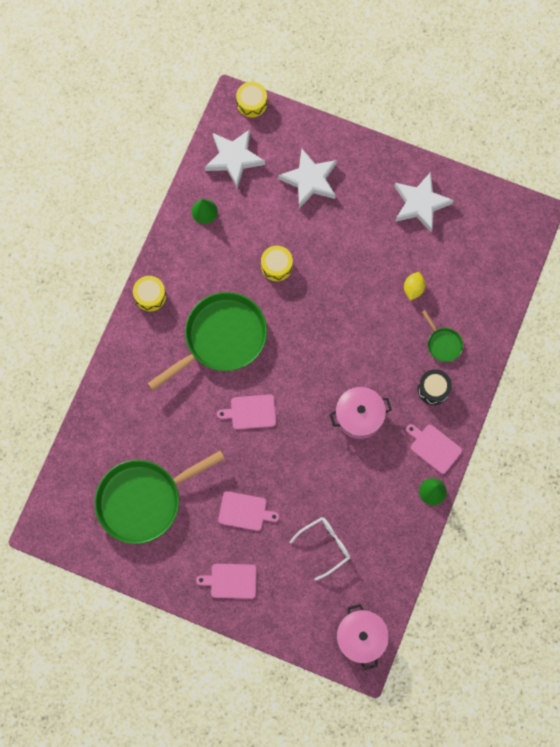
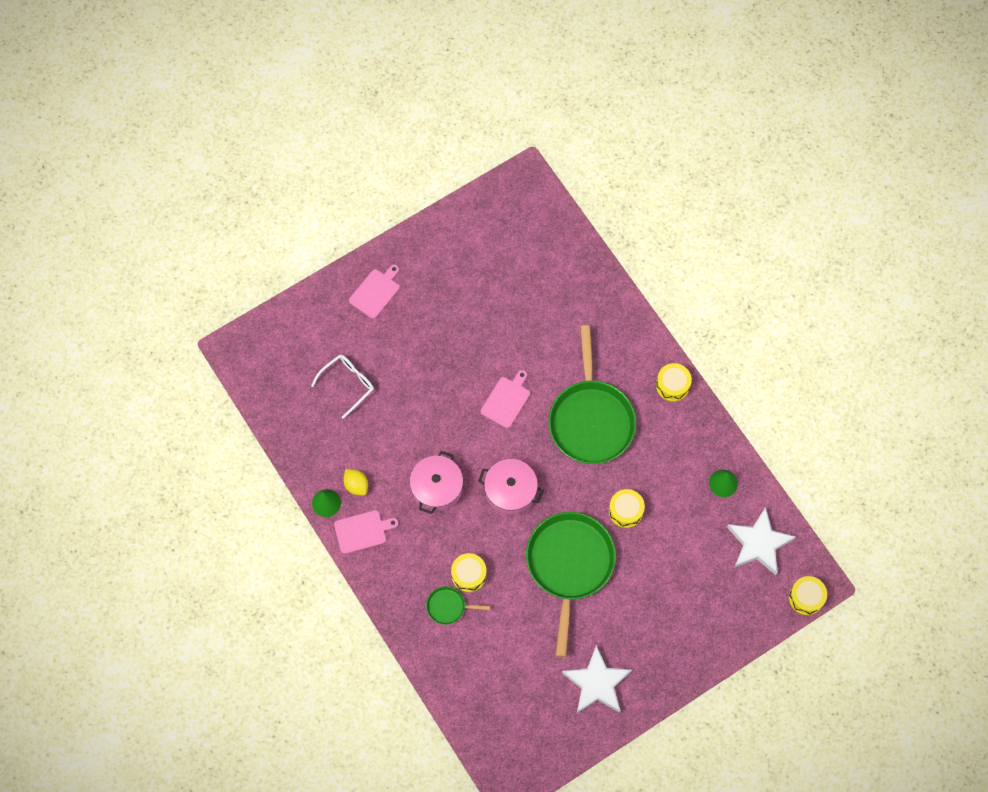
camera: 125 degrees right, 5 degrees down
green pan [95,450,225,544] -> green pan moved to [526,512,616,657]
pink cutting board [218,491,279,531] -> none
white star [278,148,337,208] -> none
white glasses [290,517,350,581] -> white glasses turned 135 degrees counterclockwise [311,355,374,419]
pink pot [337,604,389,670] -> pink pot moved to [478,459,544,515]
yellow lemon [404,272,425,301] -> yellow lemon moved to [343,469,368,496]
black drum [418,369,452,405] -> none
none -> yellow drum [451,553,487,592]

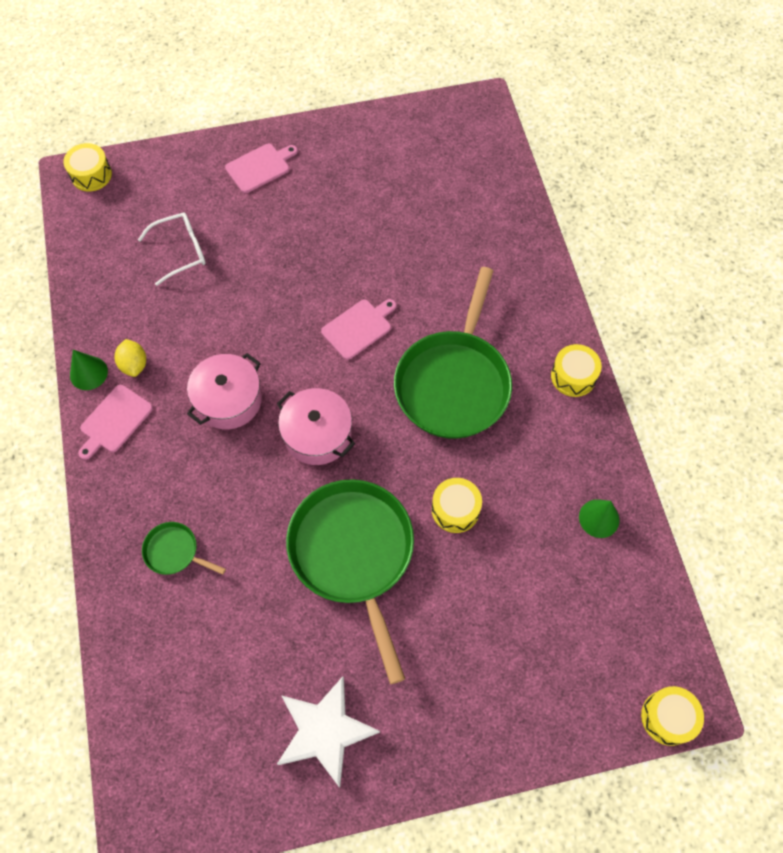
camera: 20 degrees right, 5 degrees down
pink cutting board [334,510,399,554] -> pink cutting board turned 120 degrees clockwise [78,385,153,460]
yellow drum [451,553,487,592] -> yellow drum moved to [63,143,112,191]
green pan [526,512,616,657] -> green pan turned 45 degrees counterclockwise [286,479,414,684]
white star [727,507,796,575] -> none

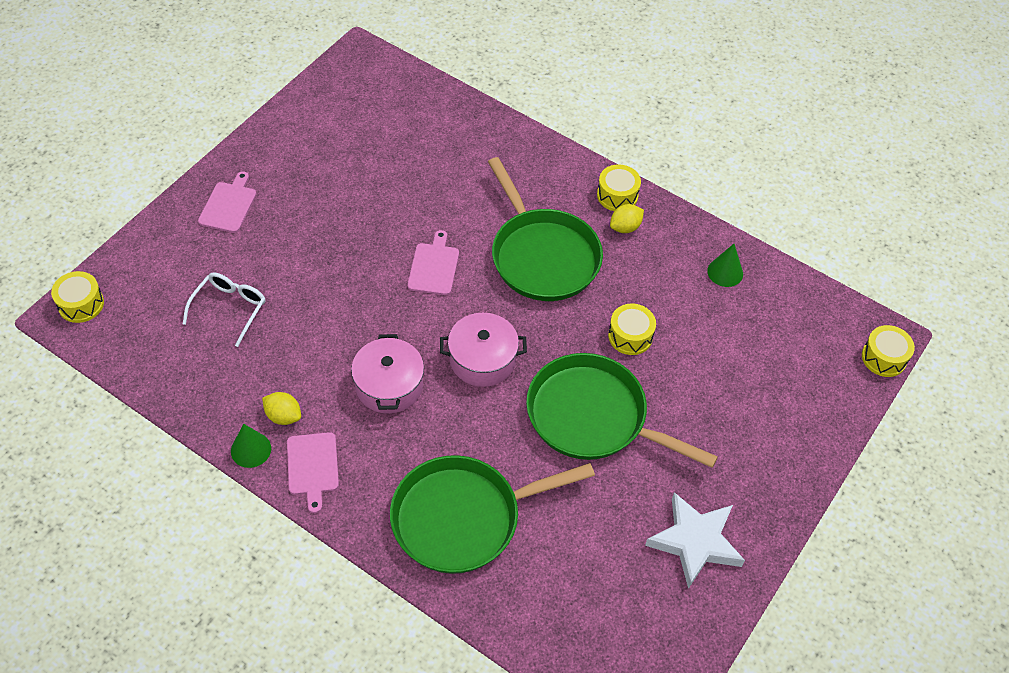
camera: 45 degrees left, 10 degrees down
green pan [142,522,226,575] -> green pan [390,455,595,574], size x2.32
none -> yellow lemon [610,204,644,233]

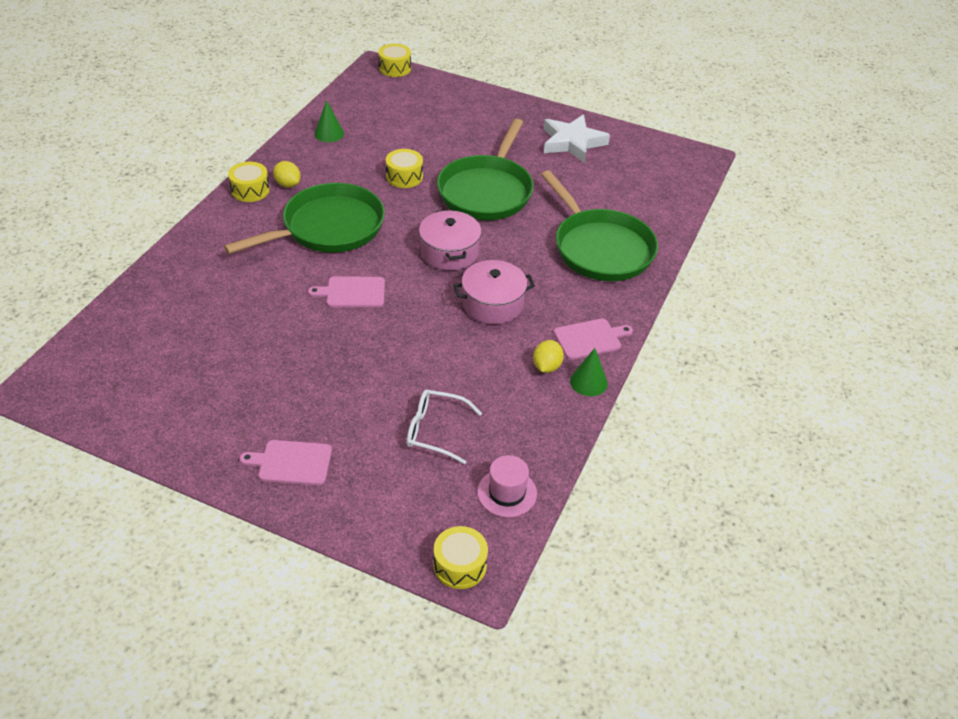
camera: 100 degrees left, 10 degrees down
none -> pink hat [477,455,537,517]

